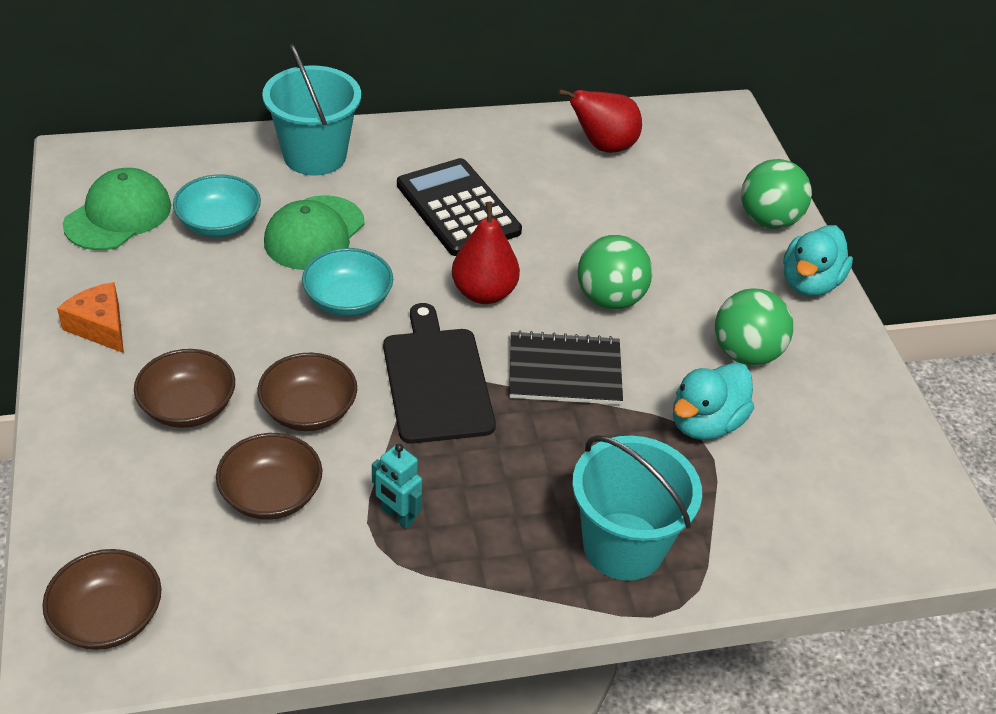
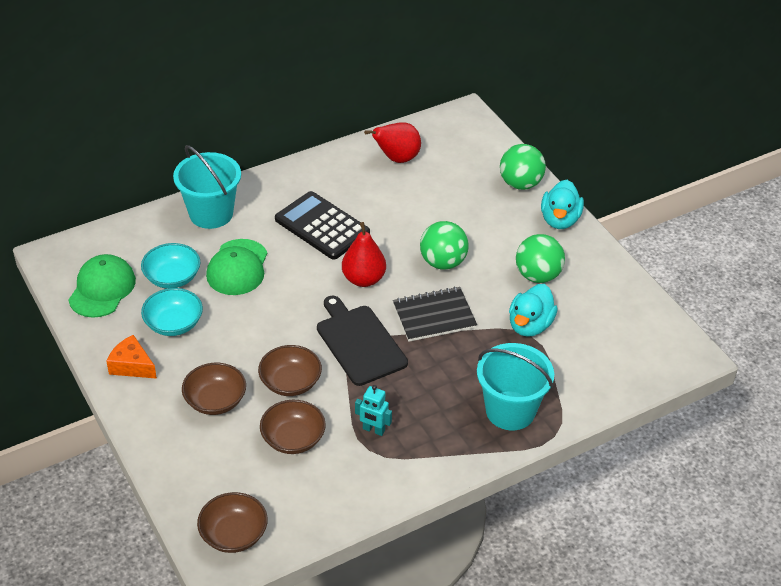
camera: 15 degrees left, 0 degrees up
turquoise bowl [302,248,393,317] -> turquoise bowl moved to [141,288,203,336]

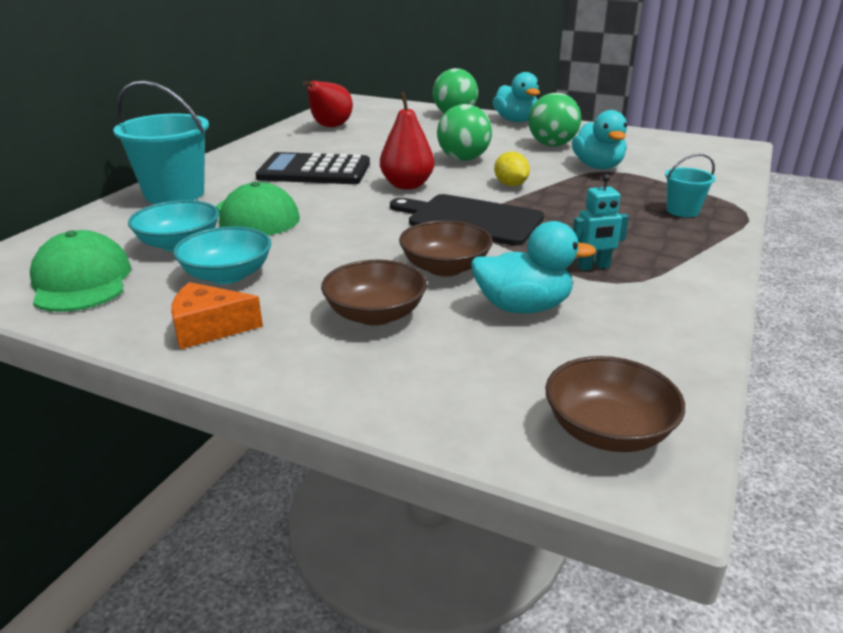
camera: 35 degrees left, 15 degrees down
brown bowl [260,400,326,454] -> turquoise duck [471,221,596,314]
black notebook [393,287,477,342] -> yellow lemon [494,152,530,186]
turquoise bucket [477,343,554,430] -> turquoise bucket [665,153,716,217], size x0.51

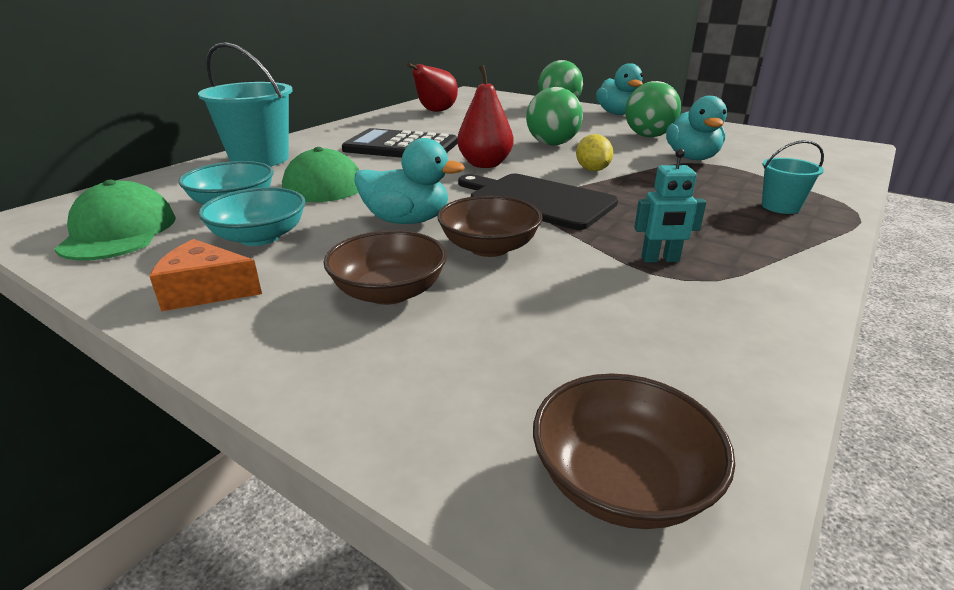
camera: 10 degrees right, 0 degrees up
turquoise duck [471,221,596,314] -> turquoise duck moved to [354,138,465,224]

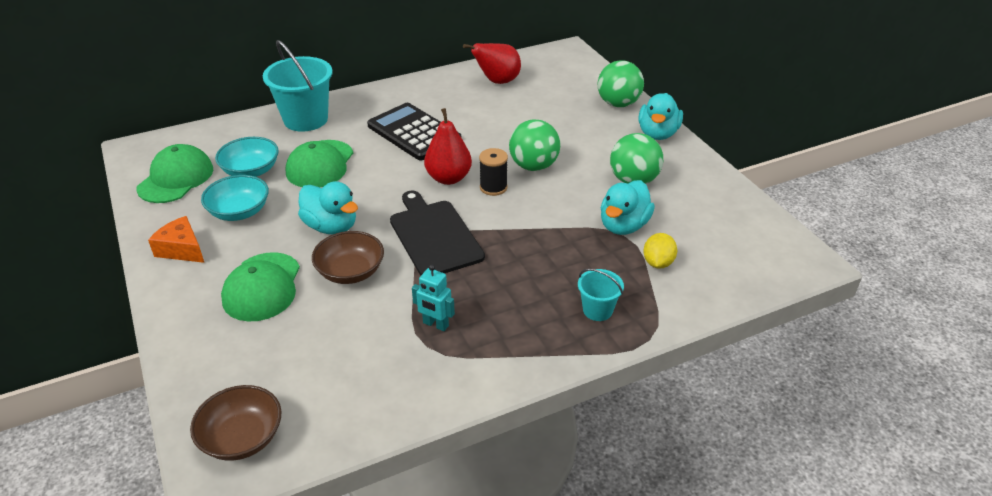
camera: 30 degrees right, 10 degrees up
brown bowl [324,230,447,305] -> green cap [221,252,300,321]
yellow lemon [576,134,613,171] -> yellow lemon moved to [643,233,677,269]
none -> black spool [479,148,508,196]

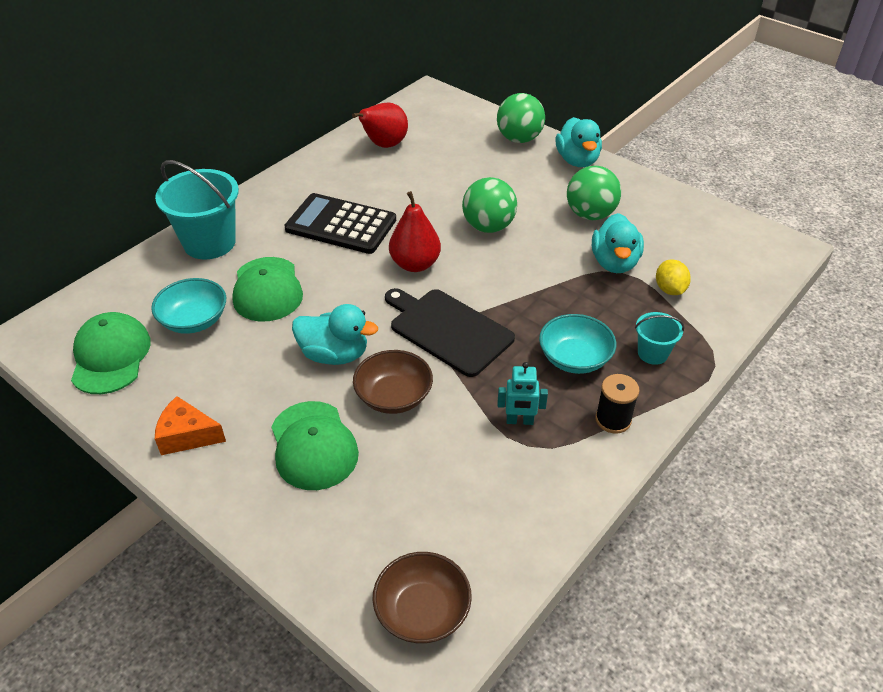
camera: 25 degrees left, 5 degrees up
turquoise bowl [201,175,269,221] -> turquoise bowl moved to [539,314,616,374]
black spool [479,148,508,196] -> black spool moved to [595,374,639,434]

